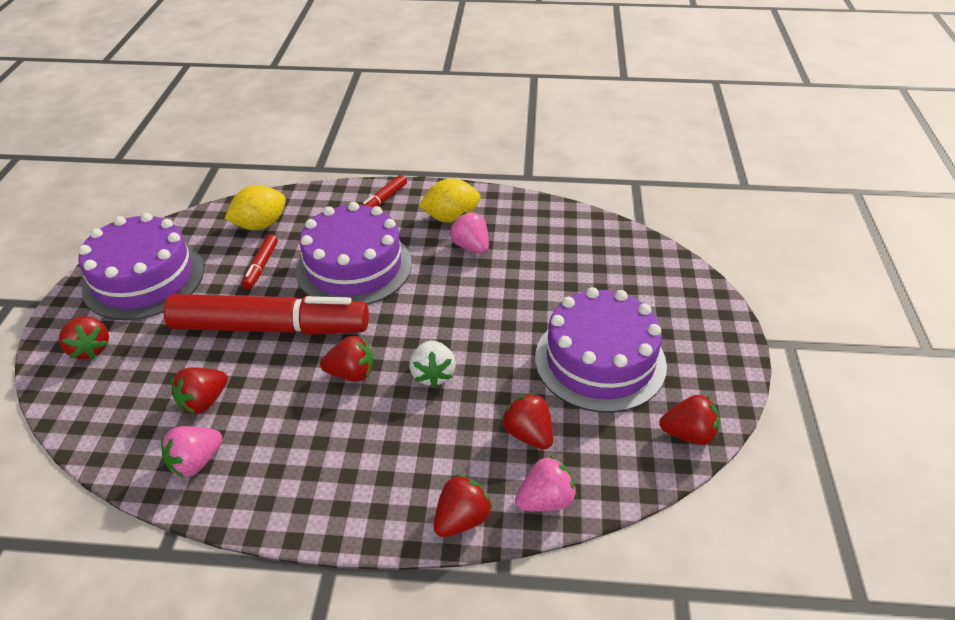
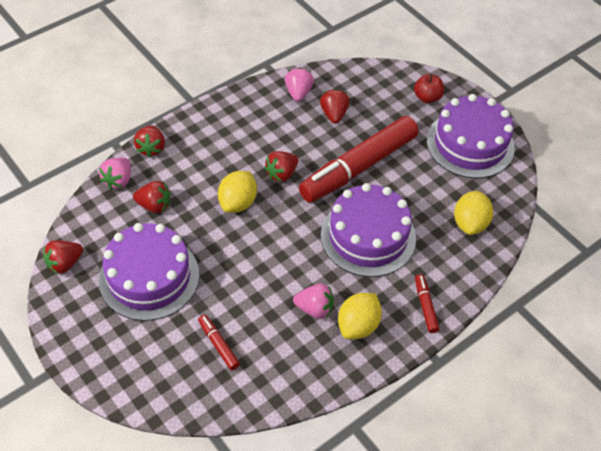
camera: 135 degrees right, 10 degrees up
red strawberry [59,316,109,359] -> red apple [414,74,444,103]
red marker [242,234,278,289] -> red marker moved to [198,315,240,370]
white strawberry [409,340,456,388] -> yellow lemon [218,171,257,213]

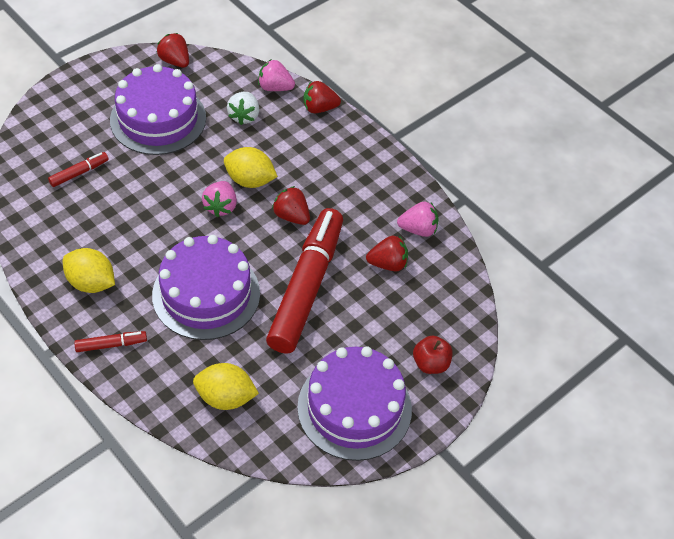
camera: 85 degrees right, 0 degrees up
red strawberry [133,181,170,213] -> white strawberry [227,92,259,125]
pink strawberry [293,284,334,319] -> pink strawberry moved to [202,181,237,217]
red marker [299,116,418,203] -> red marker turned 60 degrees clockwise [266,208,343,354]

